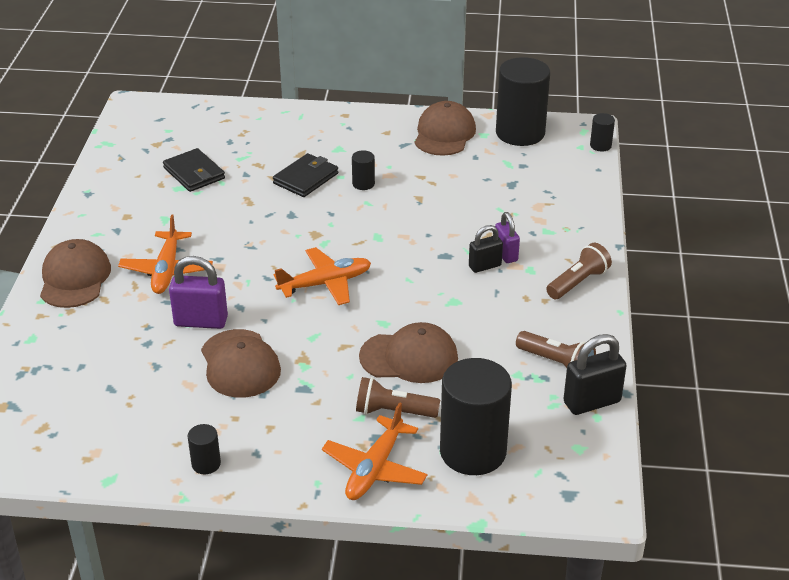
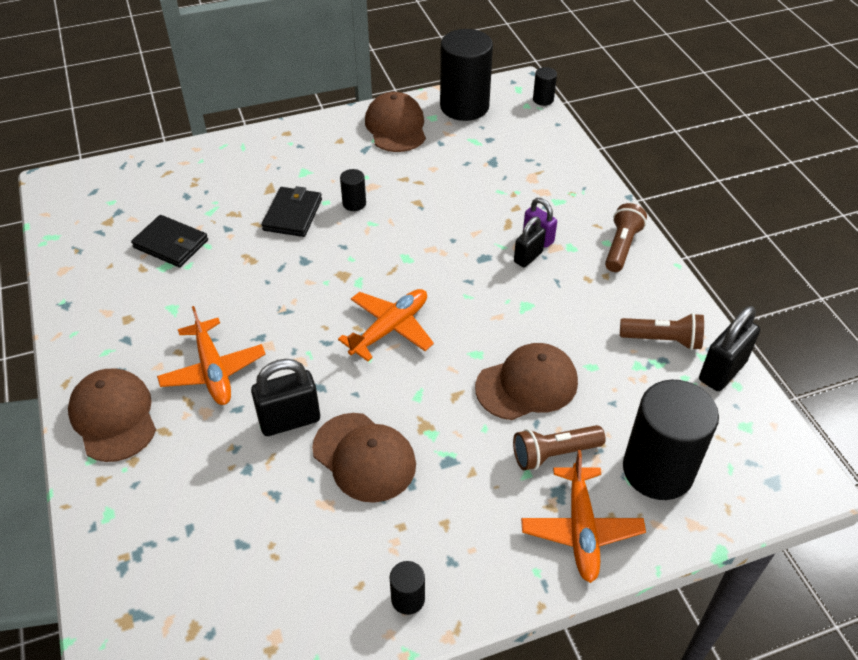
camera: 25 degrees left, 10 degrees up
purple padlock [169,256,228,329] -> black padlock [251,359,320,436]

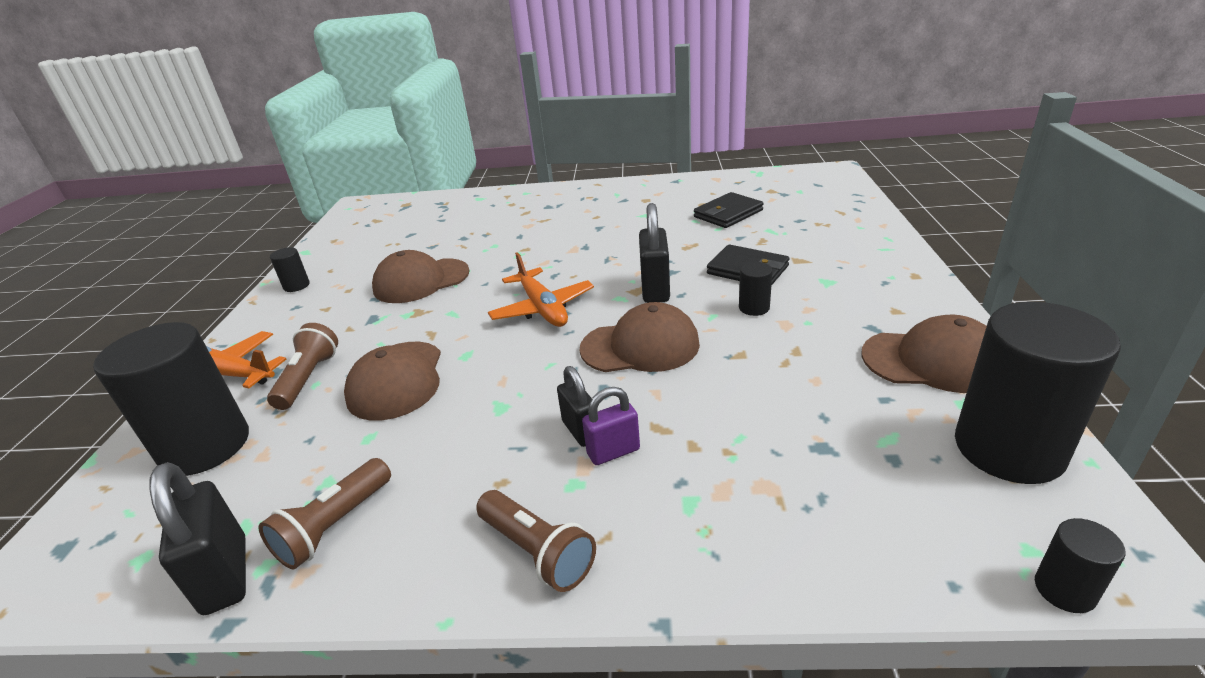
camera: 115 degrees right, 15 degrees down
brown cap [68,368,156,462] -> brown cap moved to [579,302,700,372]
orange plane [157,306,266,405] -> none
black padlock [251,359,320,436] -> black padlock moved to [639,203,670,303]

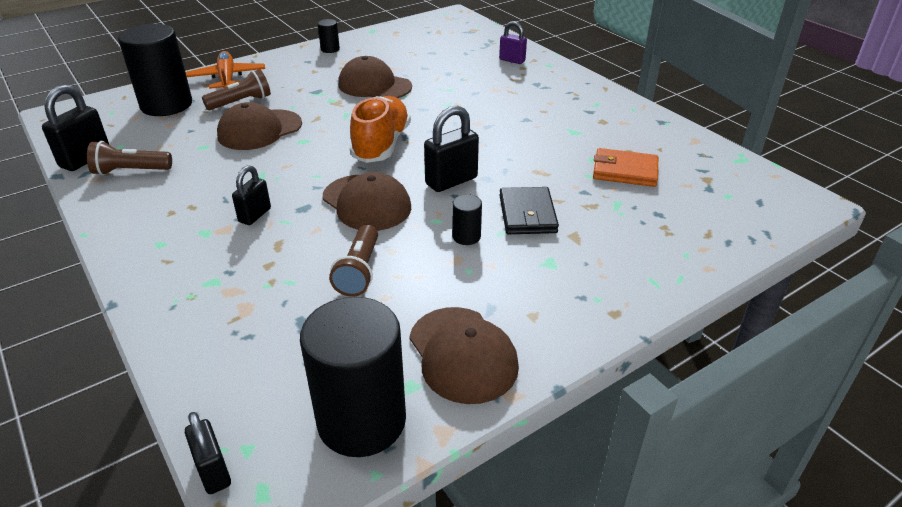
camera: 50 degrees right, 5 degrees up
brown flashlight [476,490,596,592] -> brown flashlight moved to [329,225,378,297]
orange plane [488,252,594,327] -> orange shoe [350,96,411,163]
purple padlock [582,387,640,465] -> purple padlock moved to [499,21,527,64]
black wallet [694,192,764,228] -> orange wallet [593,148,658,187]
black cylinder [1035,518,1126,613] -> black padlock [185,412,231,494]

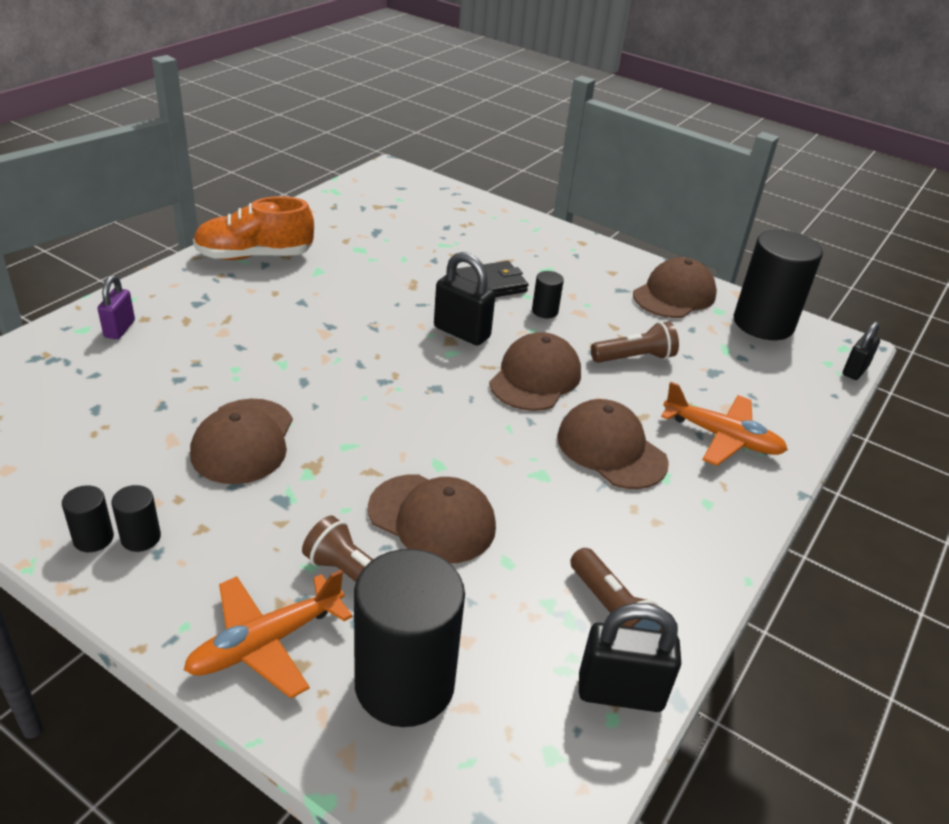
camera: 115 degrees left, 0 degrees up
black padlock [232,165,271,225] -> brown cap [557,399,669,489]
orange shoe [350,96,411,163] -> orange shoe moved to [193,196,314,260]
orange wallet [593,148,658,187] -> none
none -> black cylinder [111,485,161,552]
none -> orange plane [661,382,788,466]

